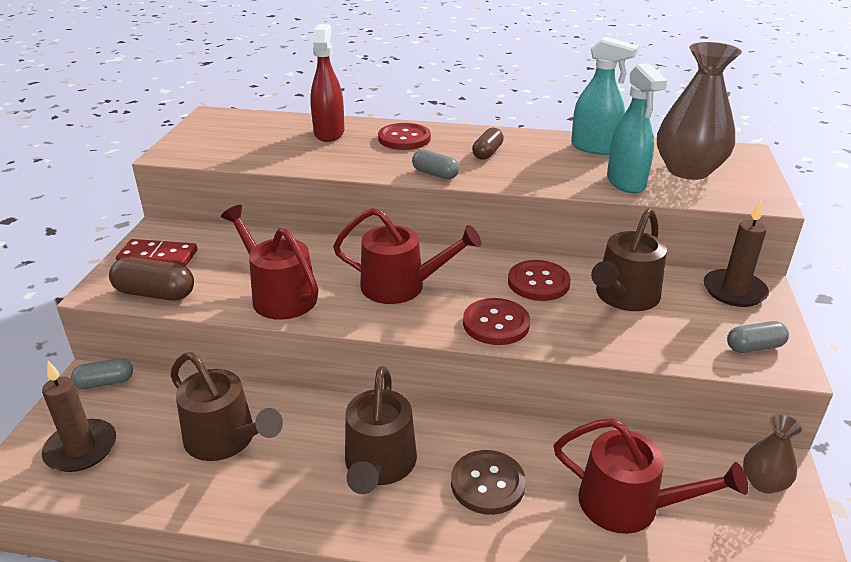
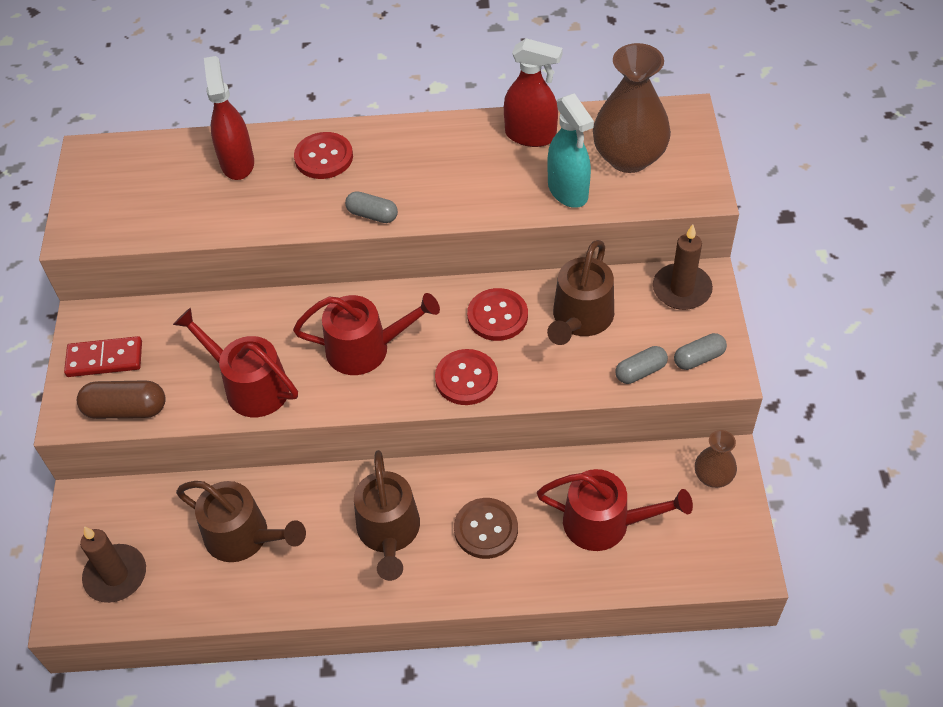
camera: 10 degrees left, 20 degrees up
grey capsule [71,358,133,389] -> grey capsule moved to [615,346,668,384]
brown capsule [472,128,504,160] -> none
turquoise spray bottle [571,36,639,155] -> red spray bottle [504,38,563,147]

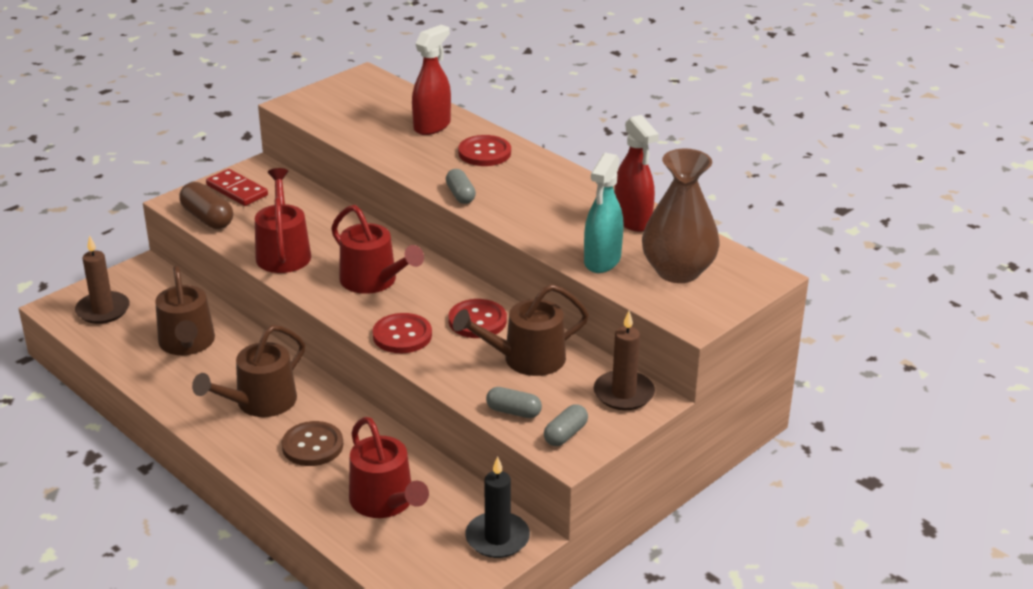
camera: 45 degrees right, 20 degrees down
grey capsule [674,333,727,370] -> grey capsule turned 75 degrees counterclockwise [544,404,588,446]
brown vase [695,430,737,488] -> black candle [465,456,530,558]

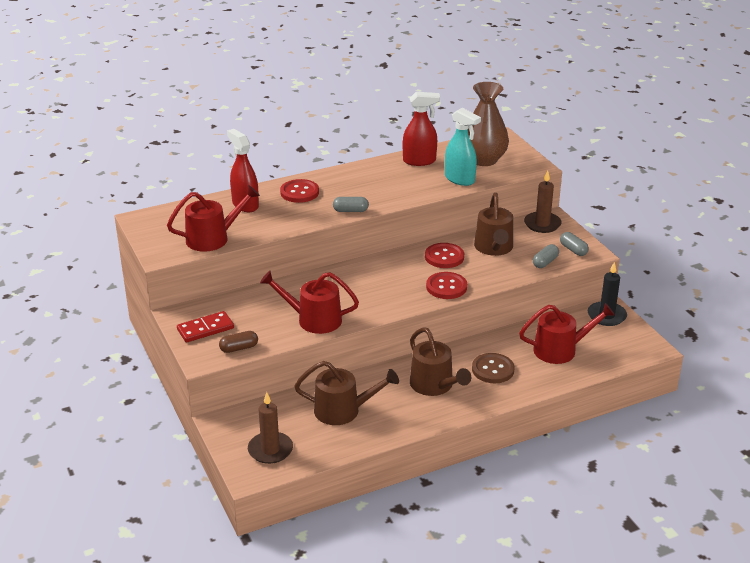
camera: 70 degrees left, 0 degrees up
brown capsule [179,182,233,229] -> brown capsule [219,331,258,353], size x0.66
red watering can [331,205,424,294] -> red watering can moved to [167,185,260,252]

